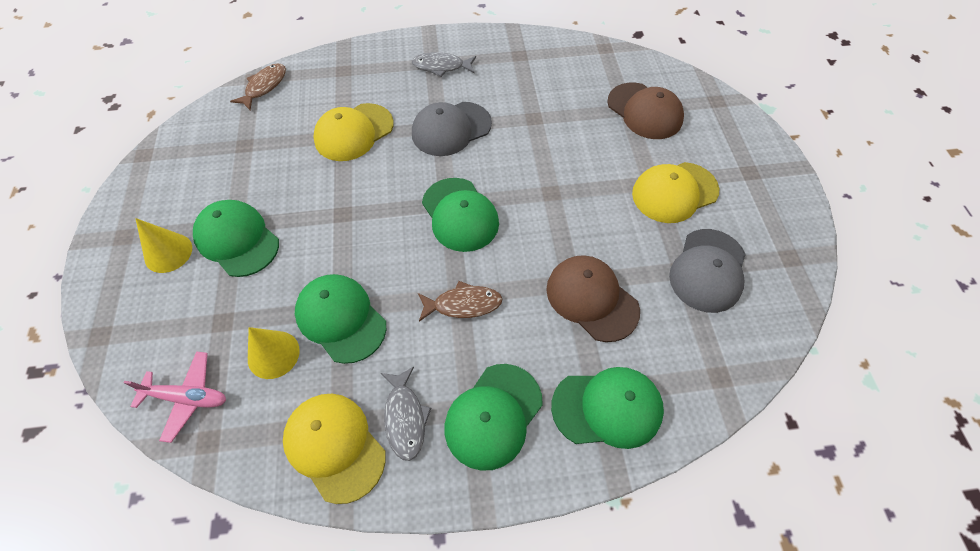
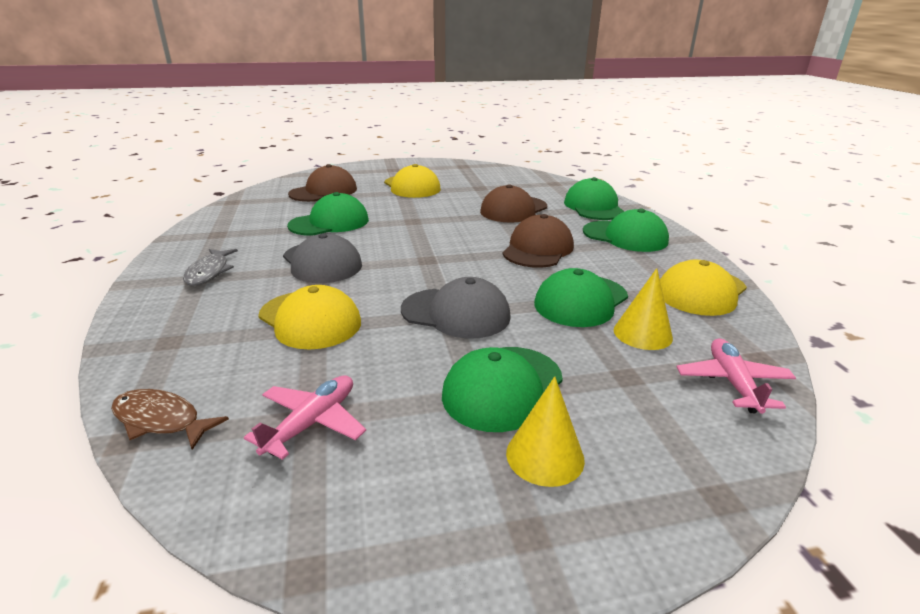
camera: 95 degrees left, 30 degrees down
grey fish [381,367,431,461] -> none
brown fish [418,281,502,322] -> brown cap [502,214,574,268]
green cap [422,178,499,252] -> green cap moved to [287,192,369,236]
grey cap [669,229,746,313] -> grey cap moved to [401,277,511,339]
none -> pink plane [244,375,366,460]

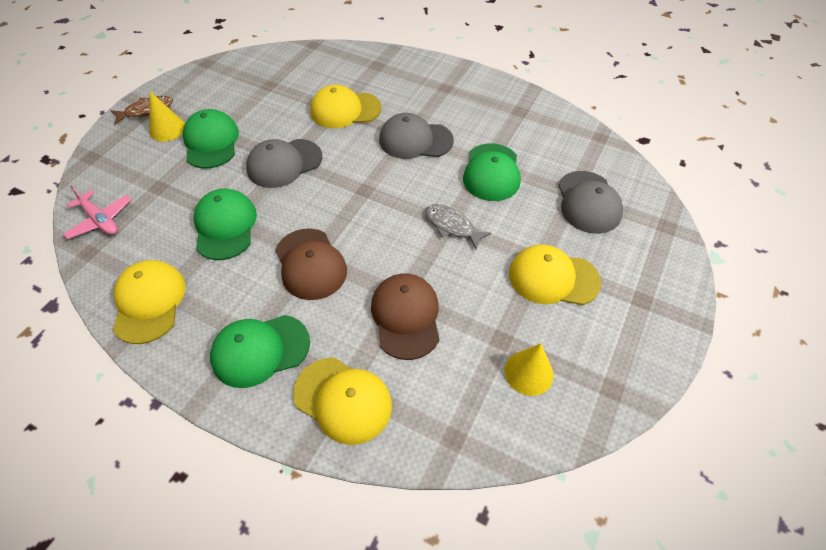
camera: 130 degrees right, 25 degrees up
brown fish [111,389,229,450] -> brown fish moved to [111,96,173,125]
grey fish [183,249,238,286] -> grey fish moved to [425,204,491,249]
pink plane [244,375,366,460] -> none
brown cap [288,164,357,202] -> grey cap [558,171,623,234]
green cap [564,177,625,220] -> yellow cap [293,358,392,445]
yellow cone [614,268,673,350] -> yellow cone moved to [504,343,553,396]

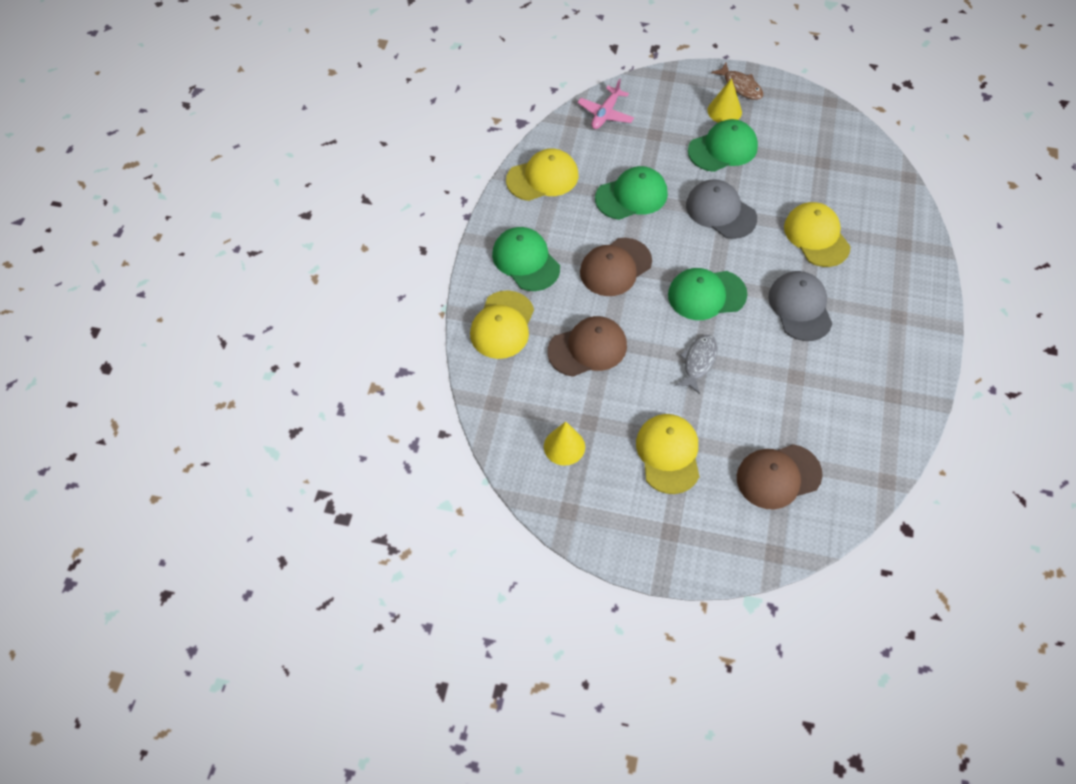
camera: 75 degrees right, 5 degrees up
green cap [463,143,521,201] -> green cap moved to [668,268,747,320]
grey cap [558,171,623,234] -> brown cap [737,444,823,509]

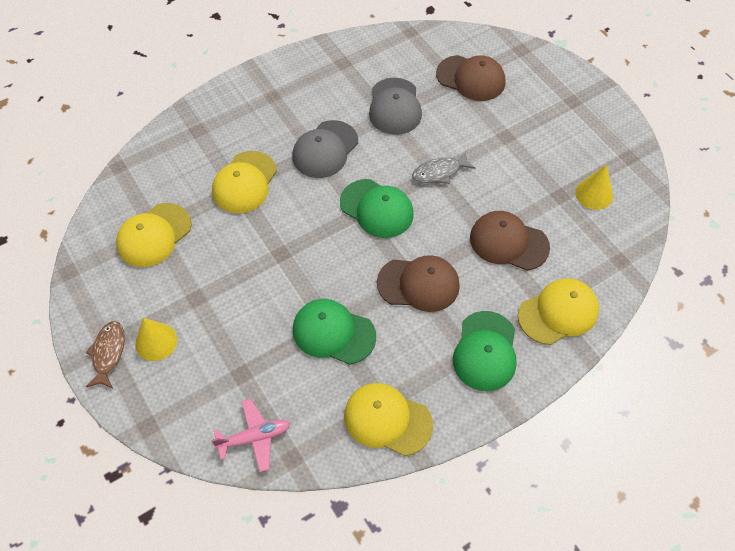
camera: 135 degrees left, 0 degrees up
yellow cap [636,414,699,494] -> yellow cap moved to [116,203,192,267]
grey cap [686,179,757,239] -> grey cap moved to [369,78,422,135]
green cap [688,119,758,172] -> none

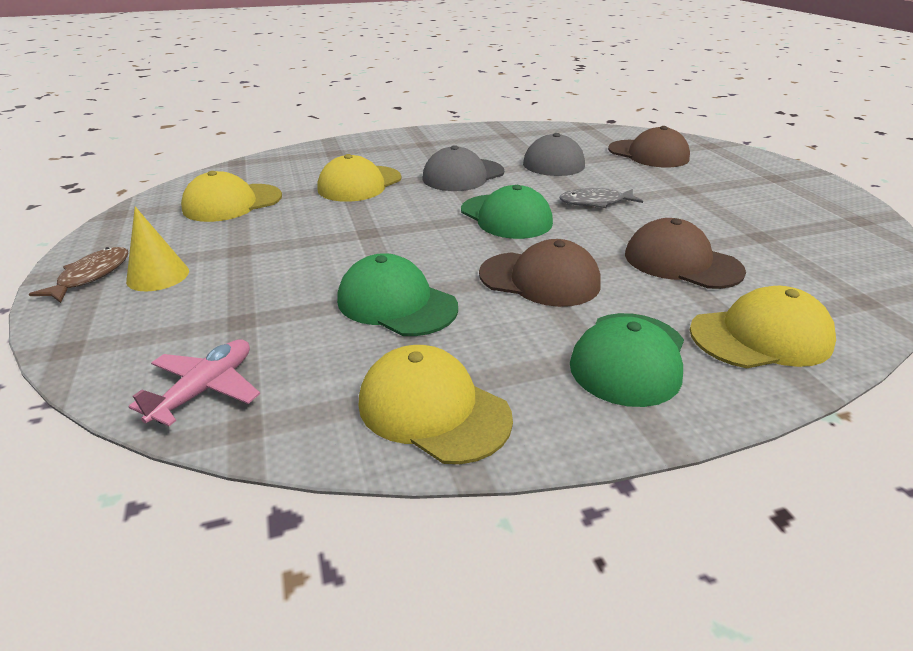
camera: 15 degrees right, 25 degrees down
pink plane [211,399,290,472] -> pink plane turned 60 degrees counterclockwise [128,339,260,426]
yellow cone [575,164,613,210] -> none

